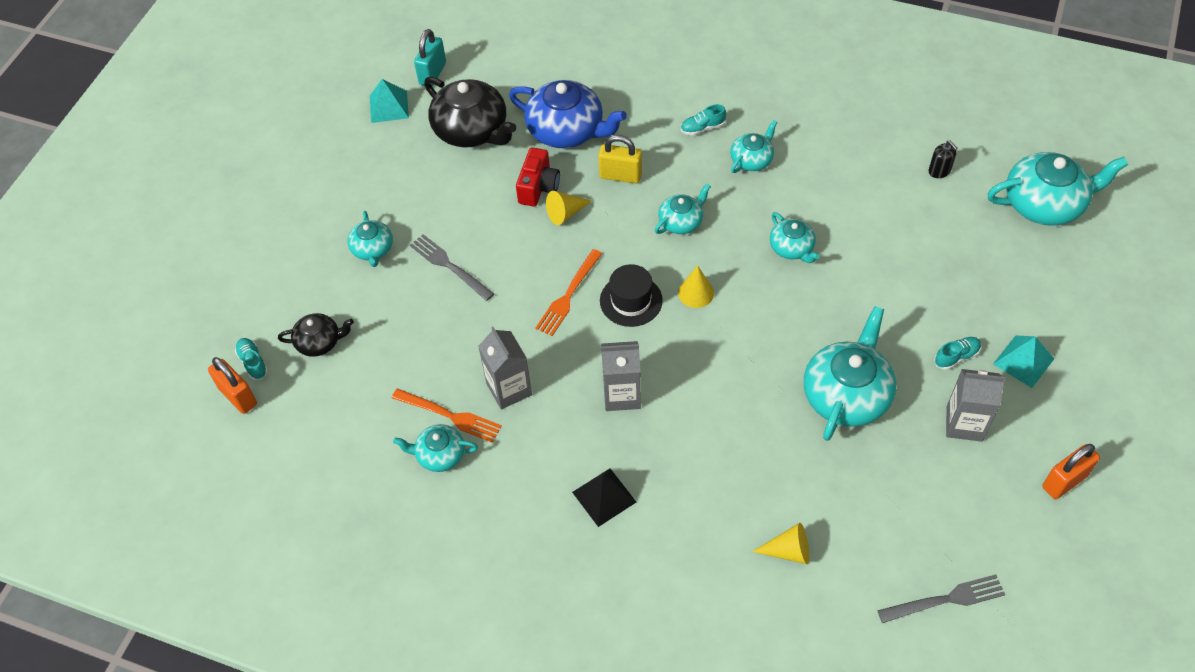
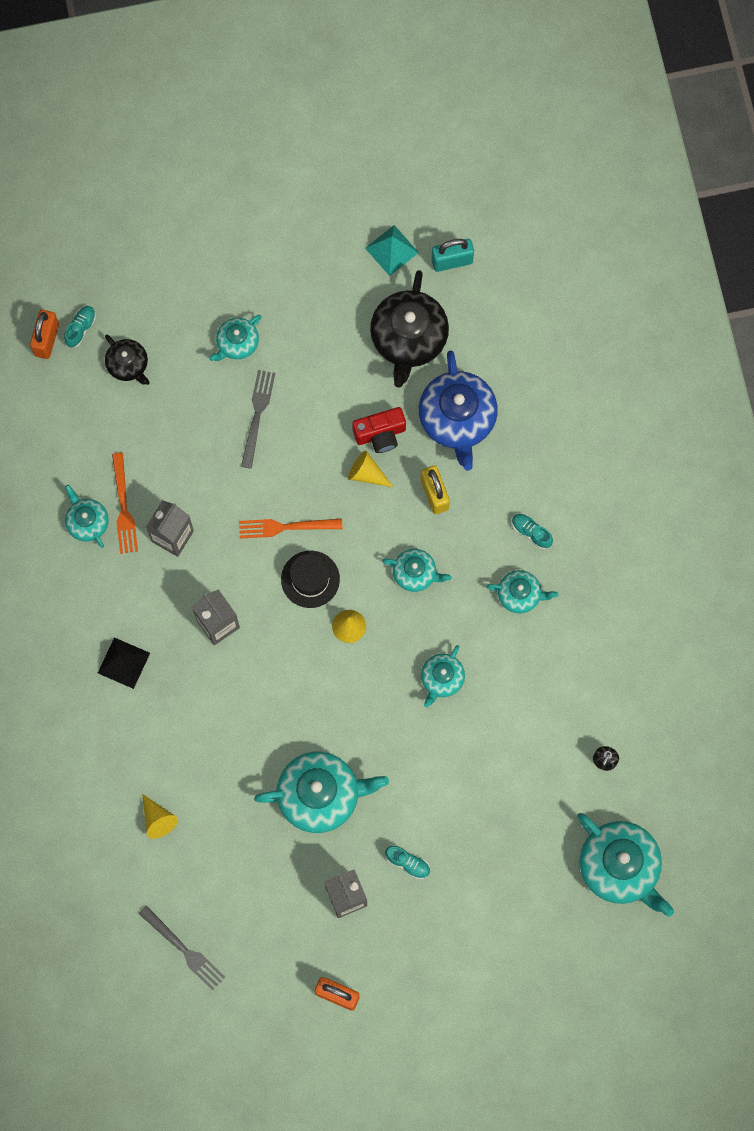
camera: 55 degrees right, 20 degrees up
turquoise pyramid [993,335,1054,388] -> none

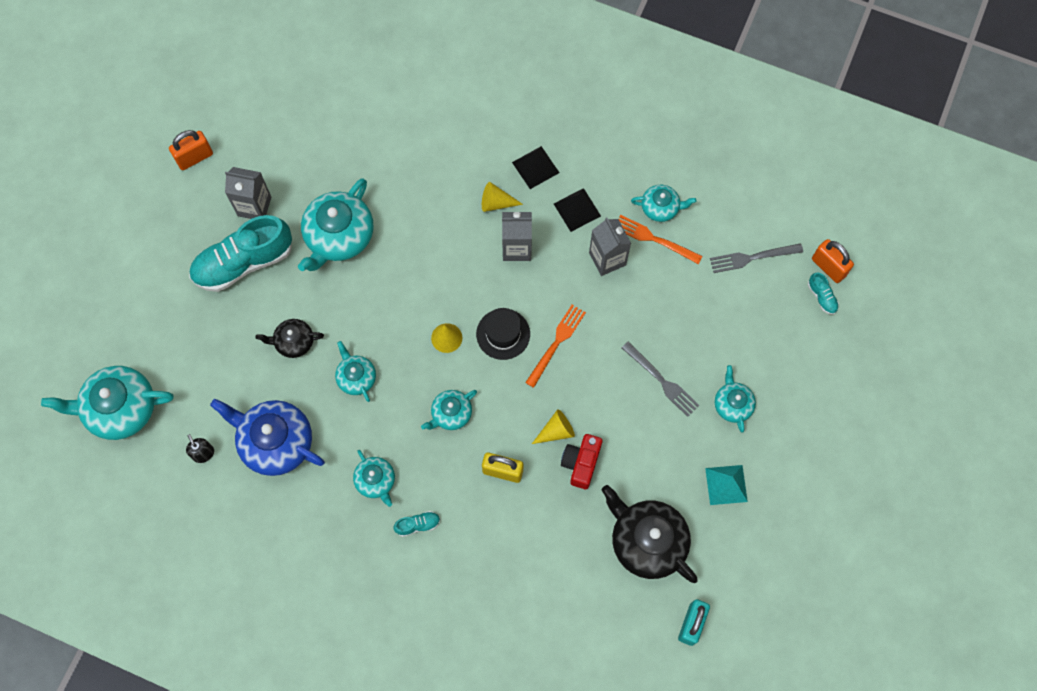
camera: 125 degrees right, 5 degrees down
black teapot [105,334,150,385] -> black teapot moved to [255,319,324,358]
grey fork [139,906,225,990] -> grey fork moved to [710,243,803,273]
yellow cone [142,794,178,839] -> yellow cone moved to [482,182,523,212]
turquoise pyramid [365,225,419,276] -> turquoise pyramid moved to [705,465,748,505]
turquoise shoe [385,846,430,879] -> turquoise shoe [189,215,292,292], size x2.47
blue teapot [419,351,498,471] -> blue teapot moved to [210,399,325,476]
turquoise teapot [486,570,558,613] -> turquoise teapot turned 75 degrees counterclockwise [353,450,395,507]
none -> black pyramid [554,188,601,232]

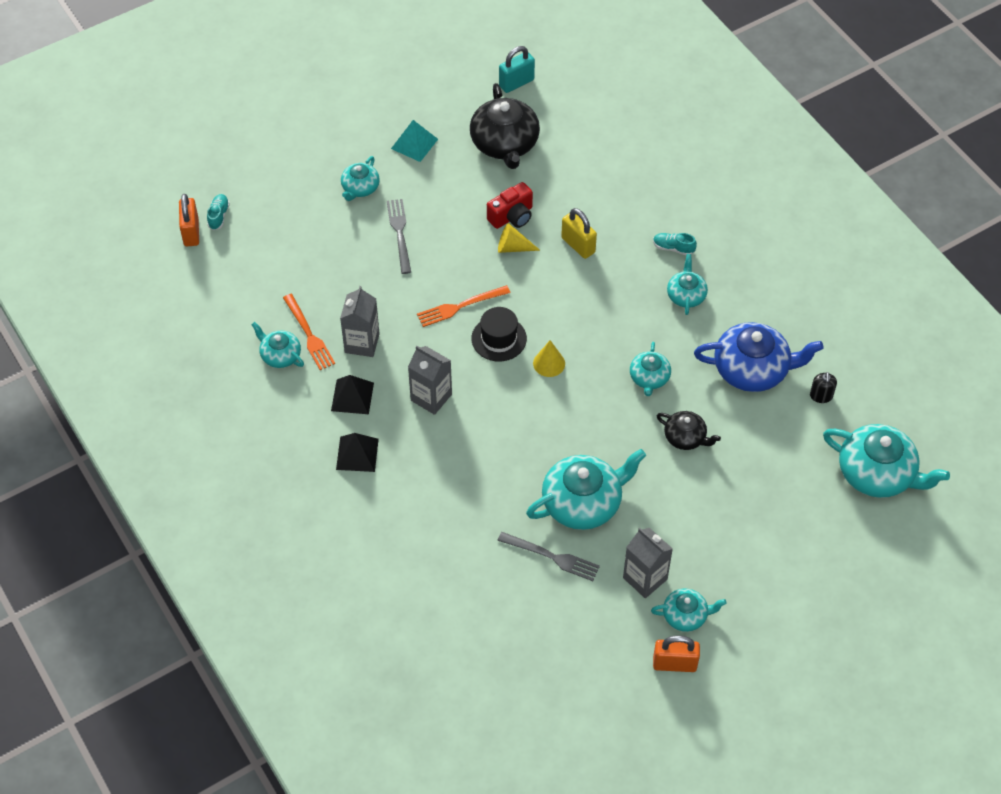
camera: 145 degrees left, 15 degrees down
turquoise shoe [189,215,292,292] -> none
blue teapot [210,399,325,476] -> blue teapot turned 60 degrees counterclockwise [694,322,824,392]
turquoise teapot [421,390,477,430] -> turquoise teapot moved to [651,588,727,632]
yellow cone [482,182,523,212] -> none
grey fork [710,243,803,273] -> grey fork moved to [497,532,600,581]

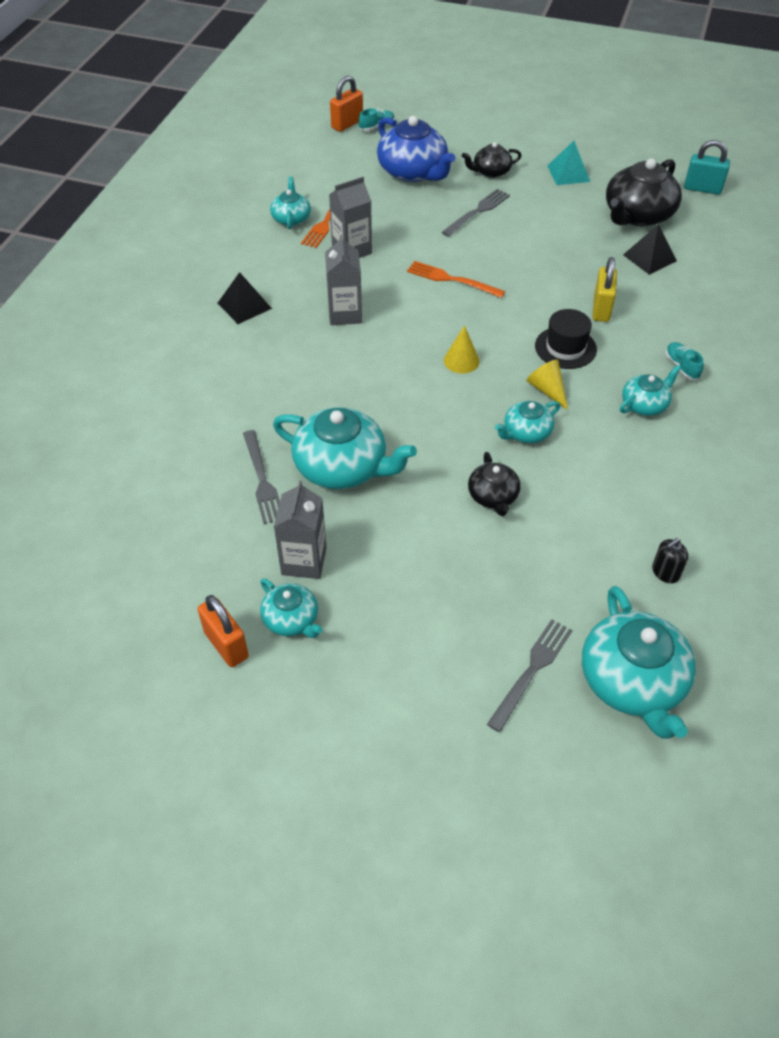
camera: 50 degrees right, 5 degrees down
black pyramid [331,375,374,414] -> black pyramid moved to [623,224,677,275]
turquoise teapot [341,156,380,201] -> black teapot [462,142,522,178]
black hat [471,307,527,361] -> black hat moved to [535,309,597,369]
red camera [487,182,533,229] -> none
yellow cone [498,223,540,253] -> yellow cone moved to [526,360,568,410]
blue teapot [694,322,824,392] -> blue teapot moved to [377,116,455,182]
none -> grey fork [487,619,573,732]

